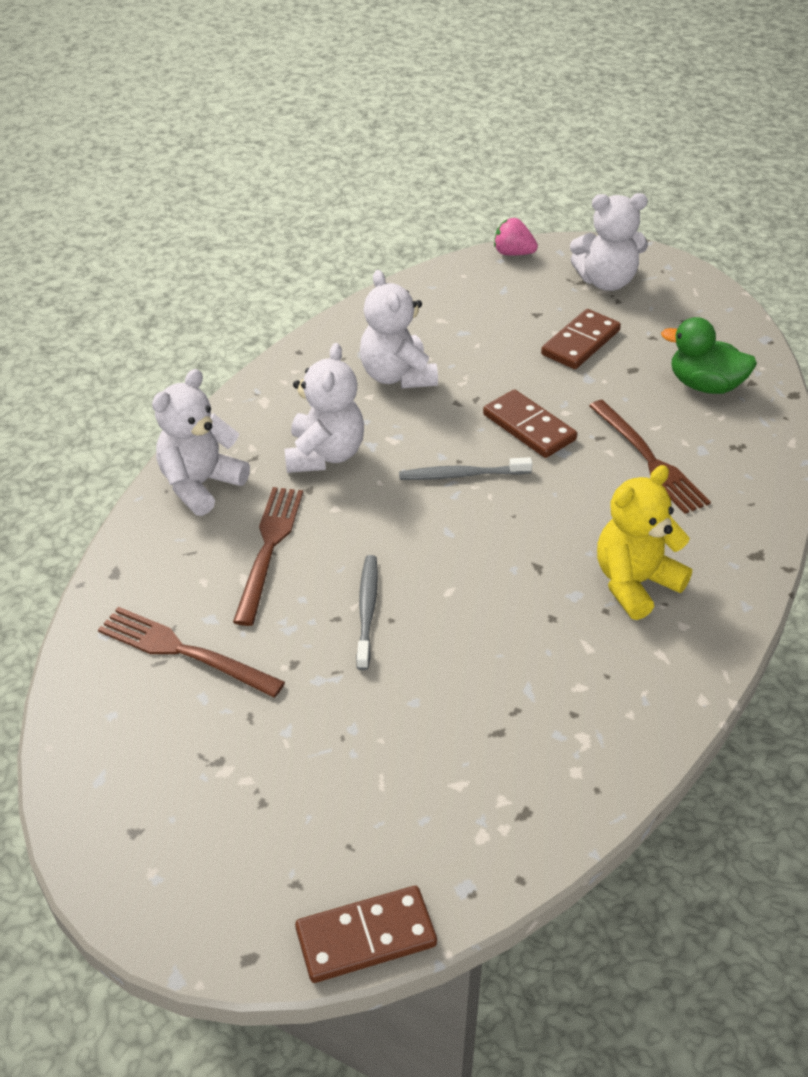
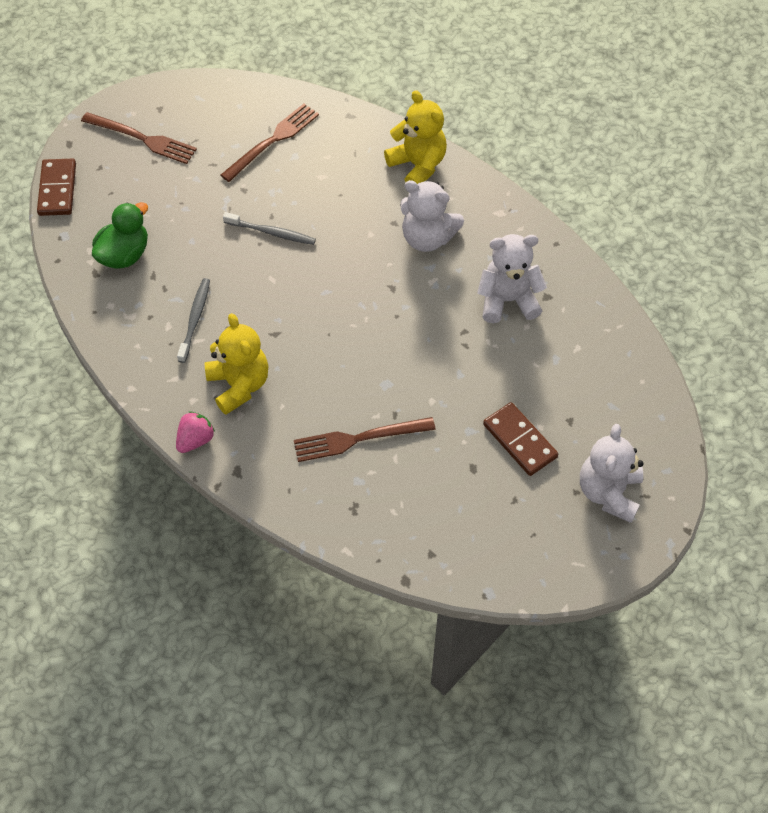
camera: 105 degrees right, 15 degrees up
white teddy bear [152,369,250,516] -> yellow teddy bear [384,90,447,184]
brown fork [233,487,303,626] -> brown fork moved to [81,112,197,164]
grey toothbrush [399,457,533,480] -> grey toothbrush moved to [177,278,210,363]
brown domino [483,389,577,458] -> none
pink strawberry [494,218,538,255] -> pink strawberry moved to [176,411,215,453]
green duck [661,317,757,394] -> green duck moved to [92,202,148,269]

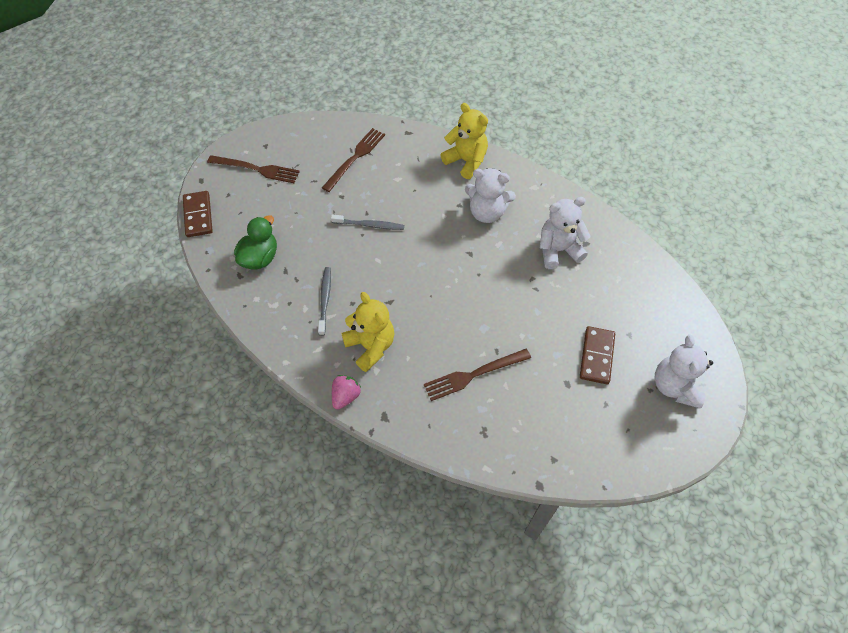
camera: 10 degrees left, 0 degrees up
brown domino [483,402,558,476] -> brown domino turned 60 degrees clockwise [580,326,615,384]

